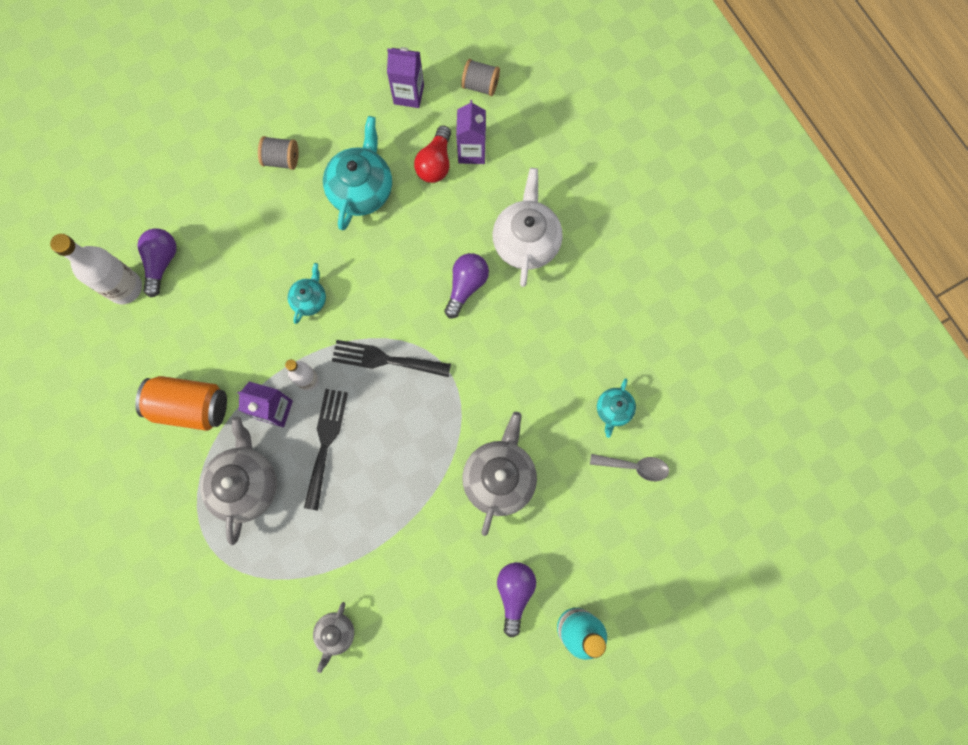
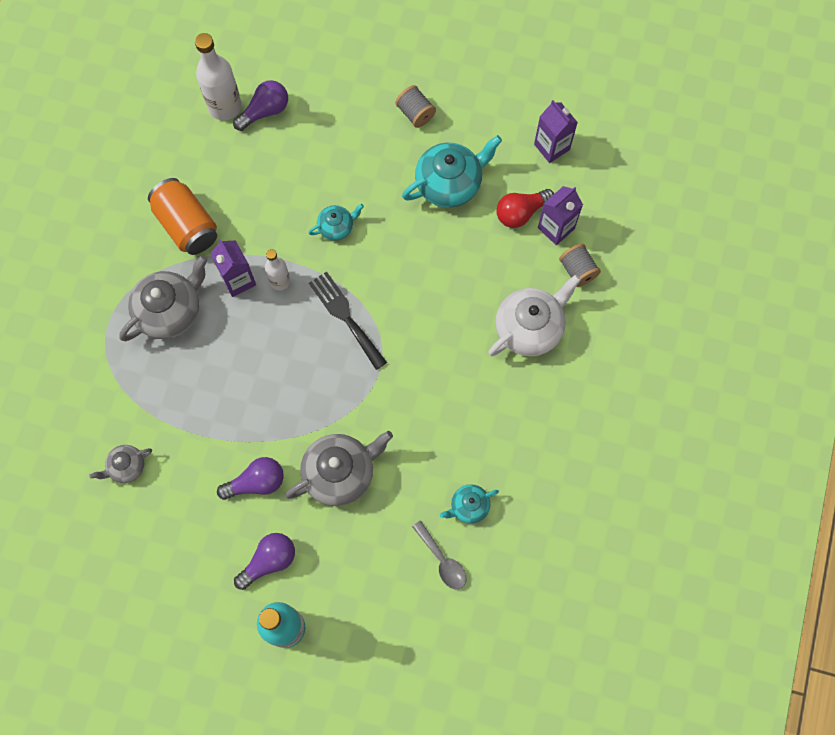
camera: 45 degrees right, 5 degrees down
black fork [304,389,348,511] -> none
purple light bulb [444,253,489,318] -> purple light bulb moved to [217,457,284,500]
grey spool [461,59,500,96] -> grey spool moved to [559,244,601,287]

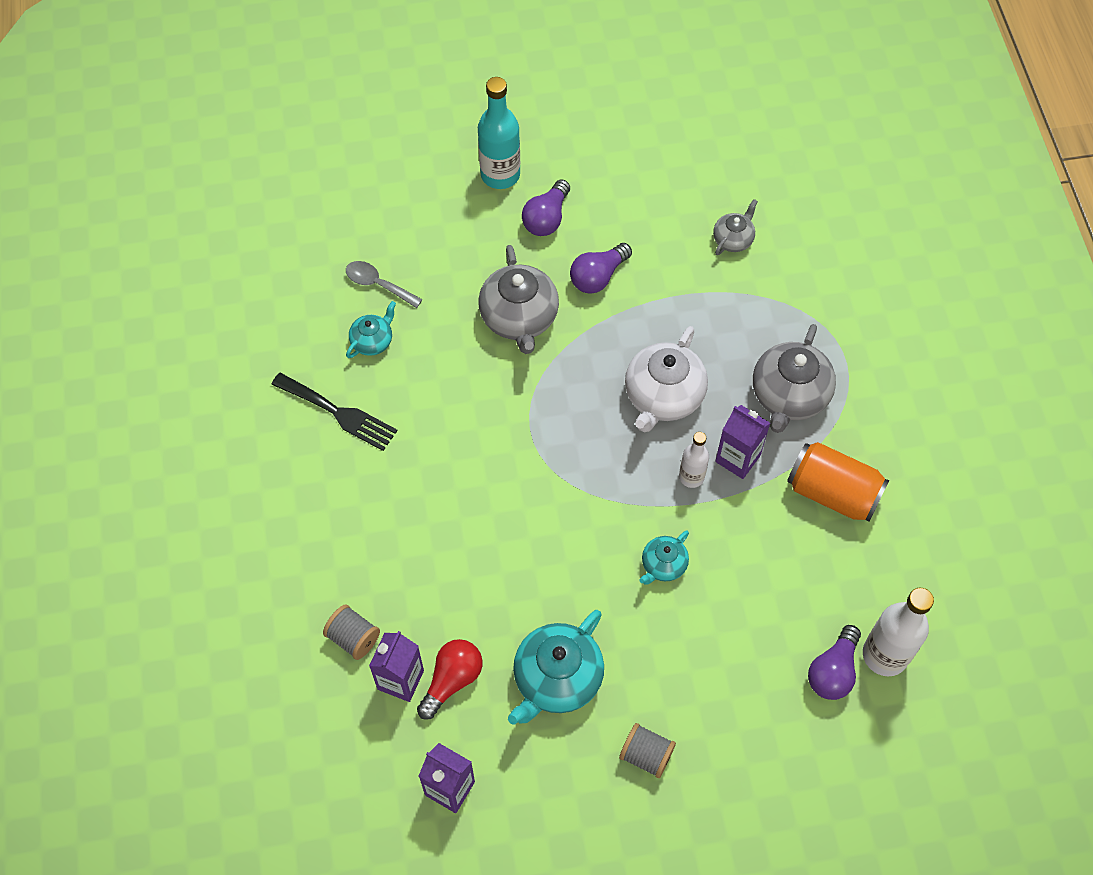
camera: 155 degrees right, 10 degrees down
grey teapot [285,431,393,506] -> grey teapot turned 45 degrees counterclockwise [478,245,559,354]
black fork [309,271,387,370] -> black fork moved to [271,373,397,451]
white teapot [488,274,581,356] -> white teapot moved to [625,326,708,432]

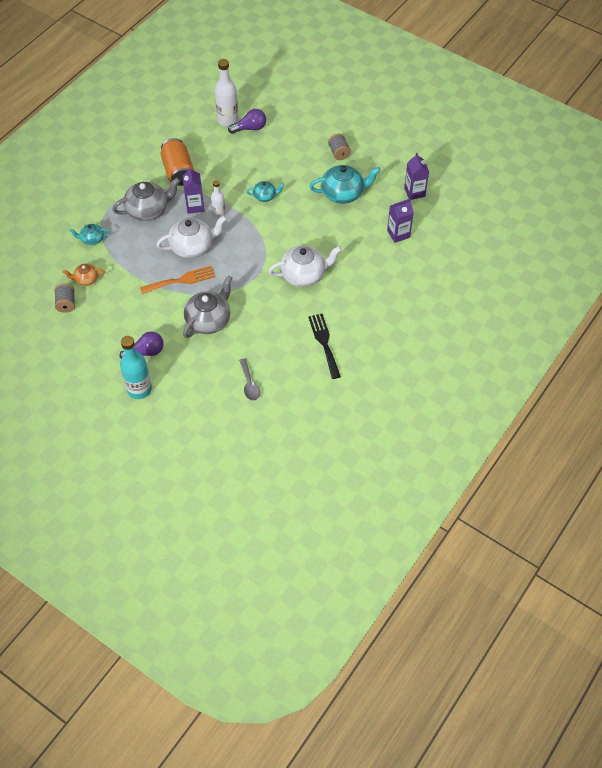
camera: 135 degrees left, 5 degrees down
grey spool [323,605,380,660] -> grey spool moved to [54,284,75,313]
turquoise teapot [346,301,396,358] -> turquoise teapot moved to [69,224,110,245]
red light bulb [417,639,482,720] -> none
purple light bulb [570,243,632,294] -> none
grey teapot [713,199,758,255] -> orange teapot [63,264,105,286]
none -> orange fork [140,266,215,294]
none -> white teapot [268,246,342,287]

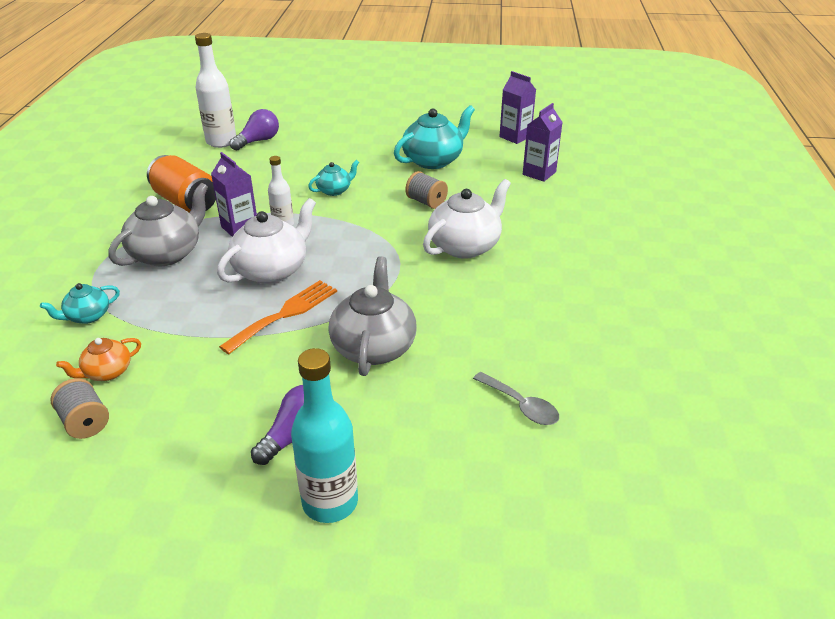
camera: 30 degrees left, 20 degrees down
black fork [308,314,341,379] -> none
grey spool [328,134,351,160] -> grey spool moved to [405,171,448,209]

